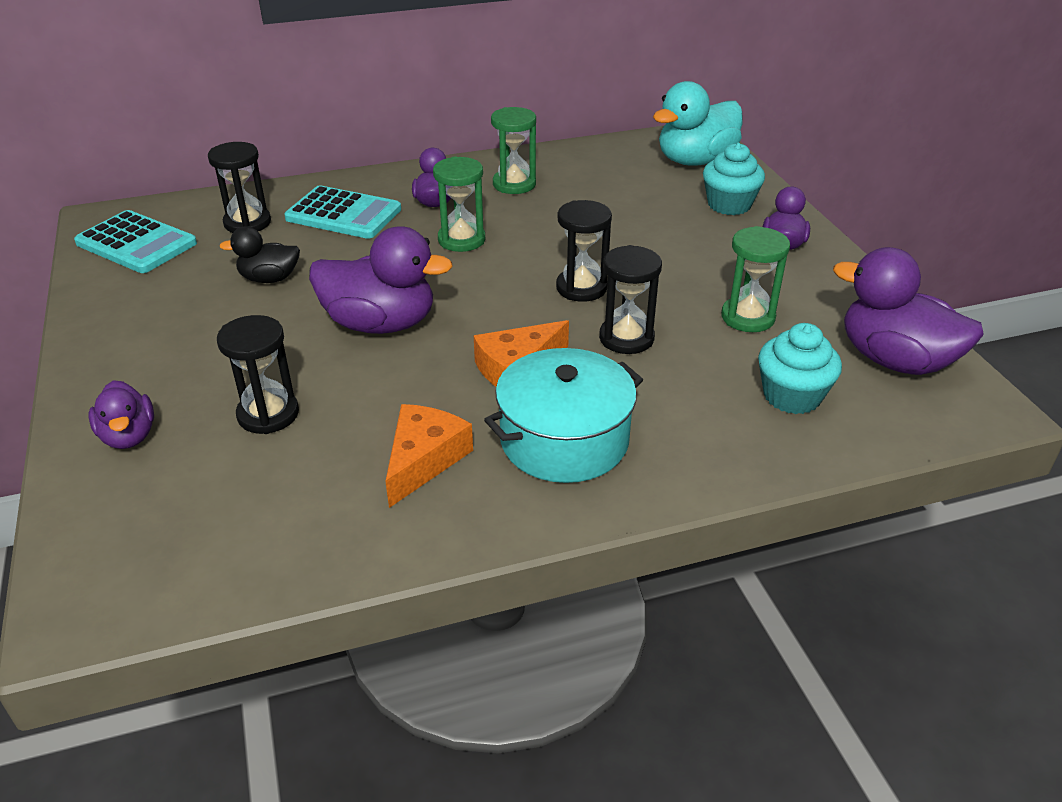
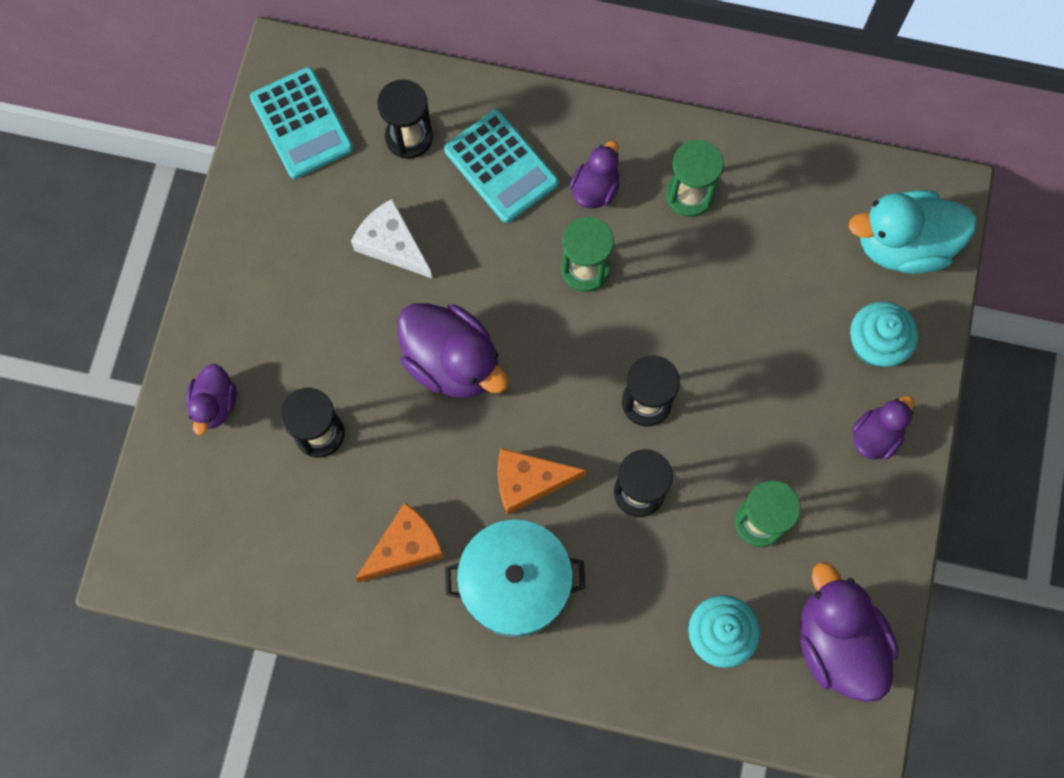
camera: 30 degrees right, 35 degrees up
black duck [219,226,300,283] -> white cheese [351,199,432,278]

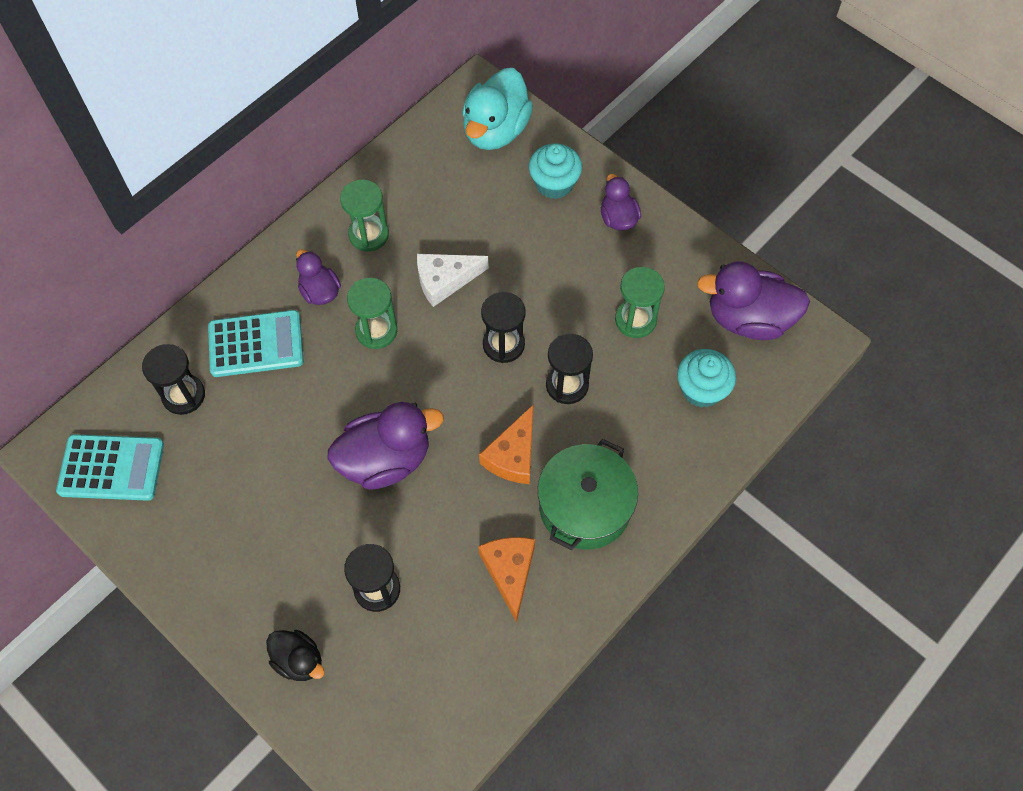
camera: 60 degrees left, 10 degrees down
purple duck [186,364,237,435] -> black duck [266,630,325,681]
white cheese [351,199,432,278] -> white cheese moved to [417,254,489,307]
turquoise pot [445,519,585,637] -> green pot [538,439,638,550]

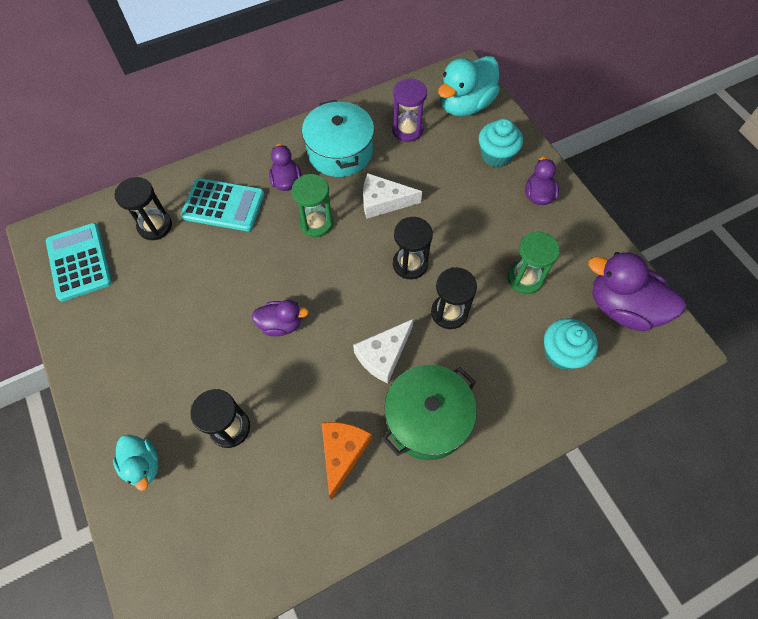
camera: 20 degrees right, 0 degrees up
turquoise calculator [56,434,164,501] -> turquoise calculator turned 135 degrees counterclockwise [46,223,112,302]
black duck [266,630,325,681] -> turquoise duck [113,435,158,491]
purple duck [327,402,443,490] -> purple duck [252,300,309,336], size x0.56
green hourglass [340,180,389,252] -> turquoise pot [302,100,374,177]
orange cheese [479,405,533,484] -> white cheese [353,319,414,384]
none -> purple hourglass [392,78,427,142]

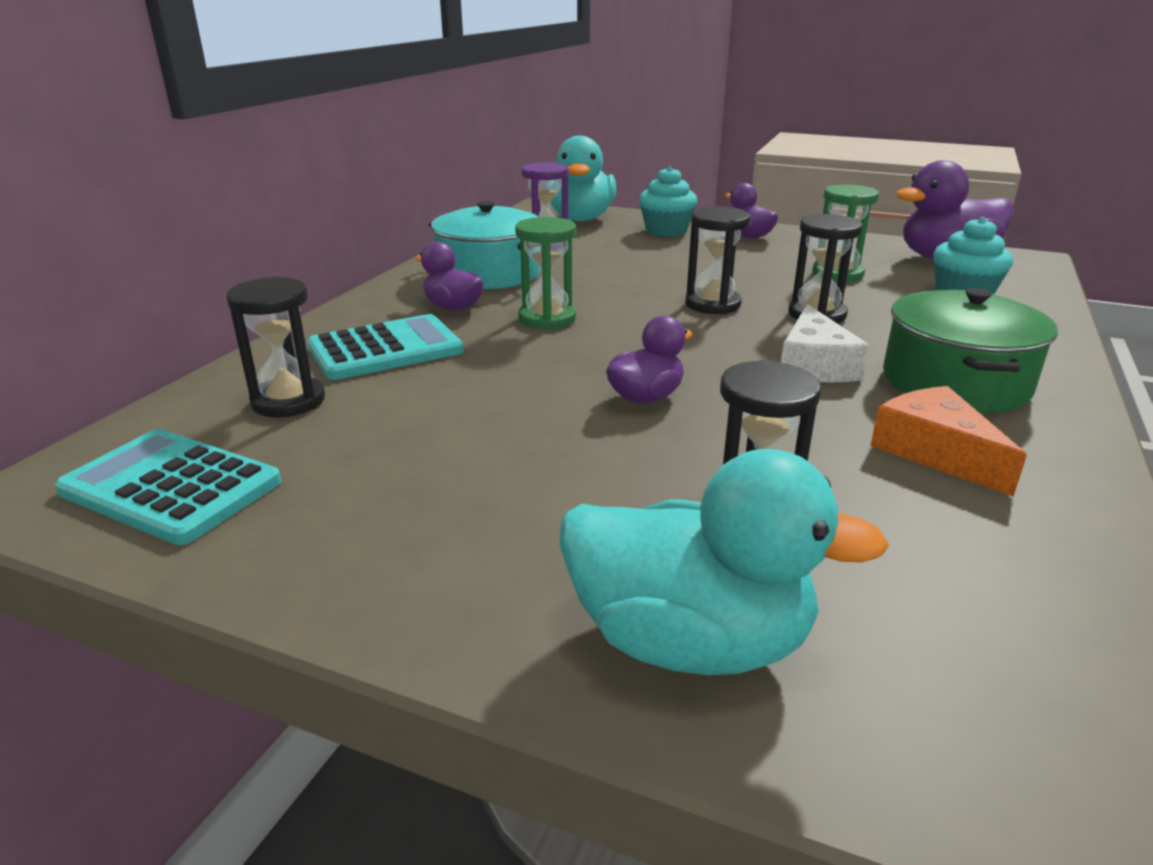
camera: 40 degrees left, 35 degrees down
turquoise duck [113,435,158,491] -> turquoise duck [560,449,889,675], size x1.77
white cheese [363,173,422,219] -> none

